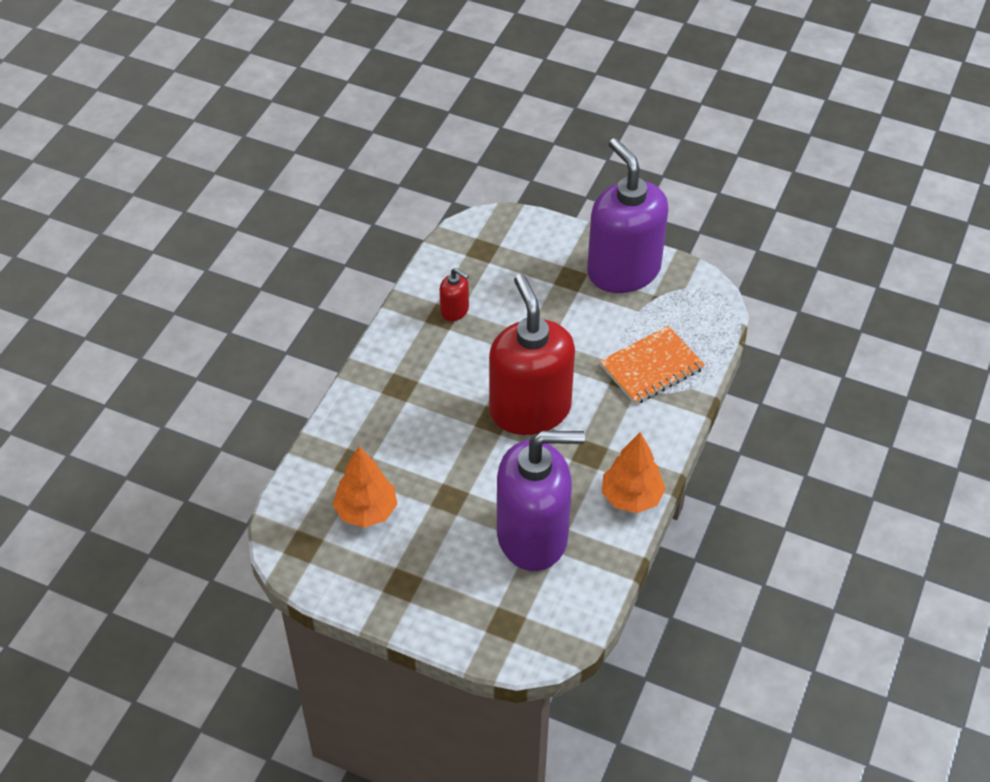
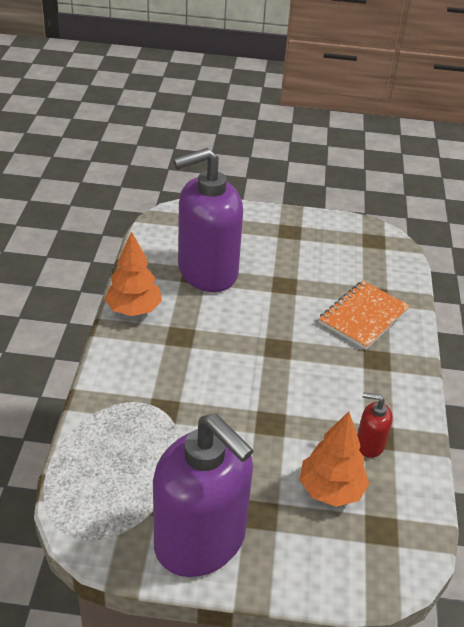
camera: 160 degrees right, 10 degrees down
orange tree [333,447,397,528] -> orange tree moved to [299,411,369,507]
red soap dispenser [489,274,575,435] -> none
orange notebook [600,326,705,405] -> orange notebook moved to [318,281,410,350]

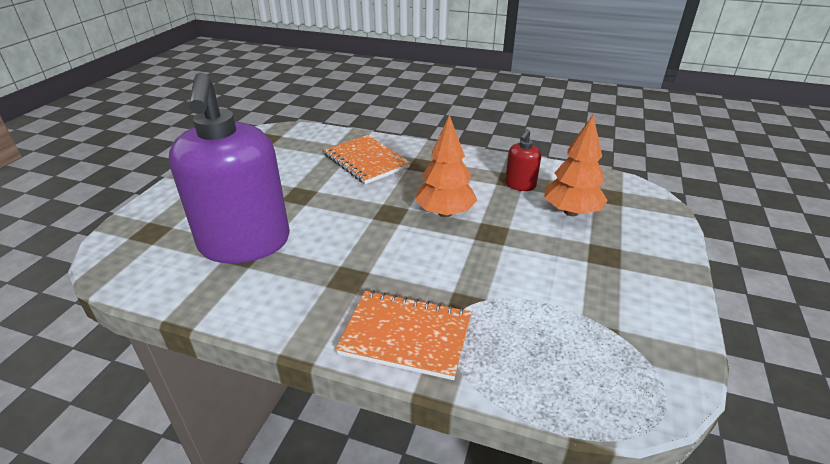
camera: 75 degrees left, 5 degrees down
orange tree [105,231,162,316] -> orange tree moved to [415,115,477,217]
purple soap dispenser [153,414,254,577] -> none
none -> orange notebook [335,290,471,380]

